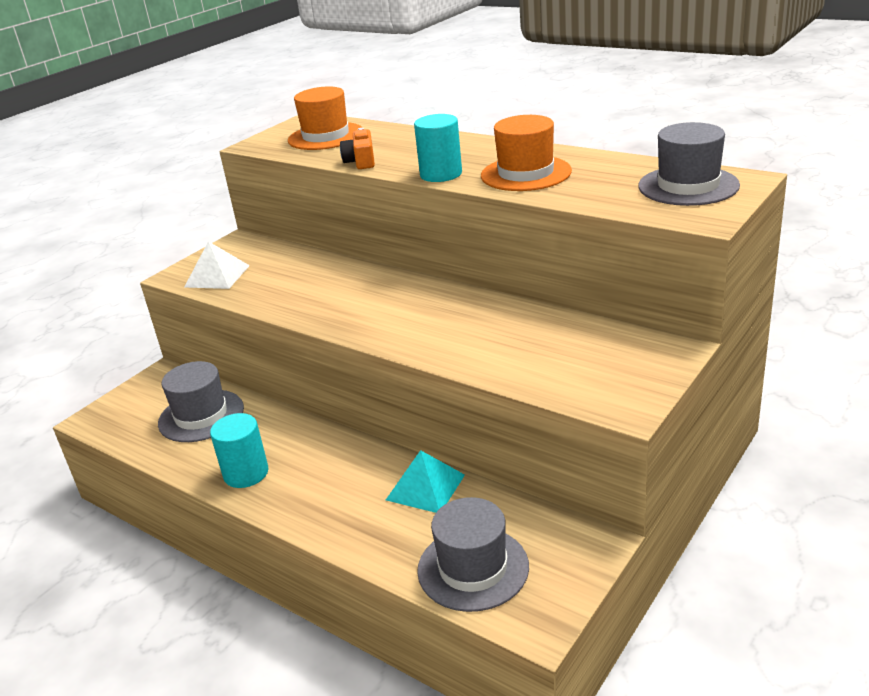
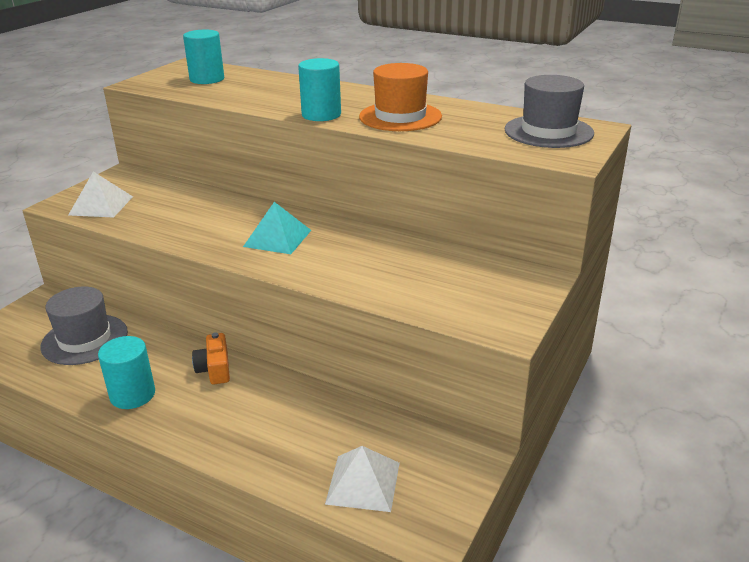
camera: 10 degrees left, 0 degrees up
orange hat [288,86,363,150] -> turquoise cylinder [183,30,224,84]
orange camera [340,128,375,169] -> orange camera moved to [192,332,230,385]
turquoise pyramid [386,450,465,513] -> turquoise pyramid moved to [243,202,311,254]
grey hat [417,497,529,612] -> white pyramid [325,446,400,512]

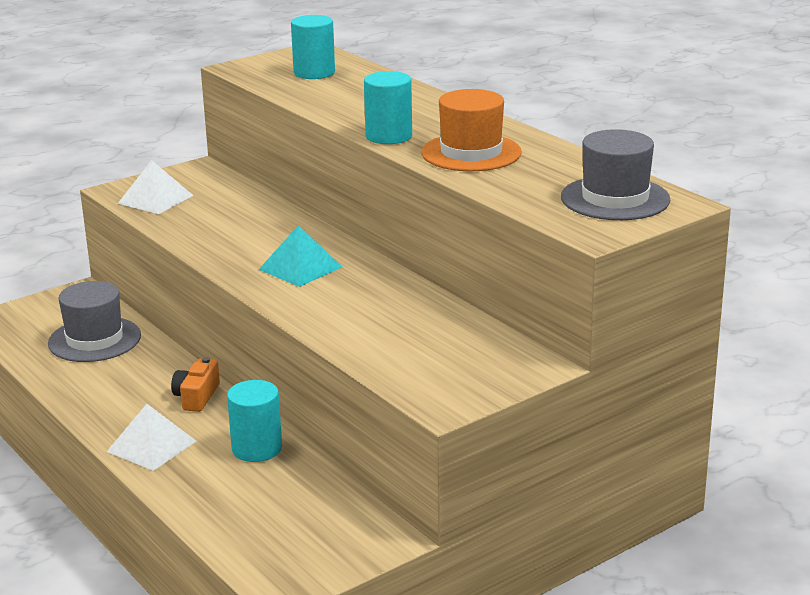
camera: 25 degrees right, 5 degrees down
turquoise cylinder [98,336,155,409] -> turquoise cylinder moved to [227,380,282,462]
white pyramid [325,446,400,512] -> white pyramid moved to [107,404,196,471]

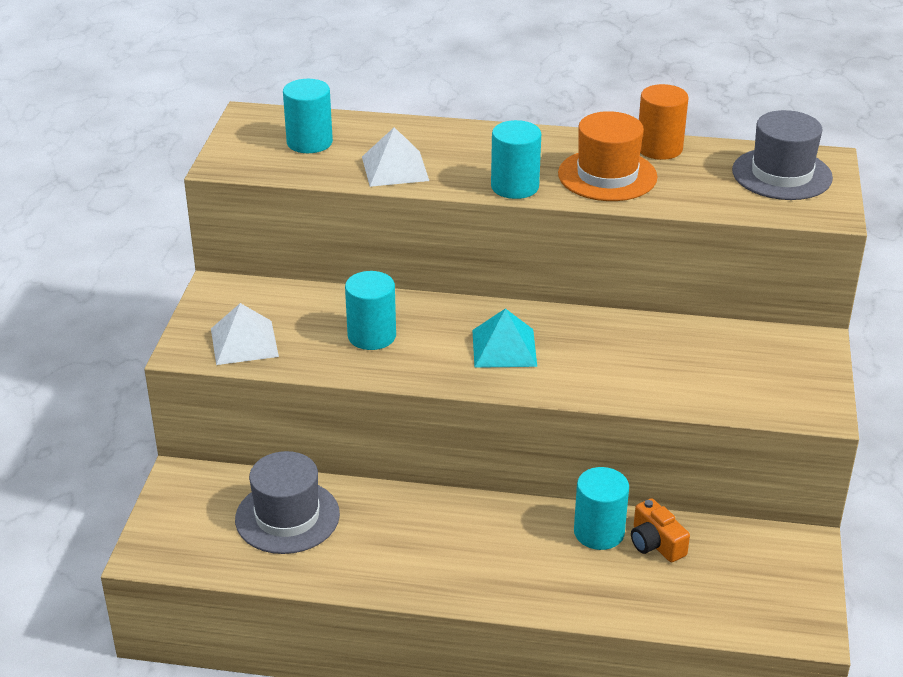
camera: 45 degrees left, 10 degrees up
white pyramid [107,404,196,471] -> white pyramid moved to [362,127,429,187]
orange camera [171,357,220,412] -> orange camera moved to [631,498,690,562]
none -> turquoise cylinder [345,271,396,350]
none -> orange cylinder [639,84,689,160]

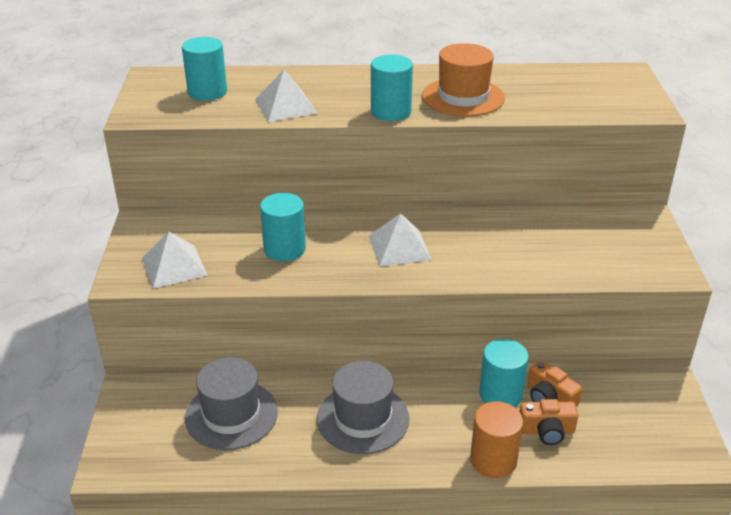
camera: 10 degrees left, 0 degrees up
turquoise pyramid [472,308,537,368] -> white pyramid [369,213,432,267]
orange cylinder [639,84,689,160] -> orange cylinder moved to [470,401,523,478]
grey hat [732,110,833,200] -> grey hat moved to [317,361,409,454]
none -> orange camera [519,399,578,445]

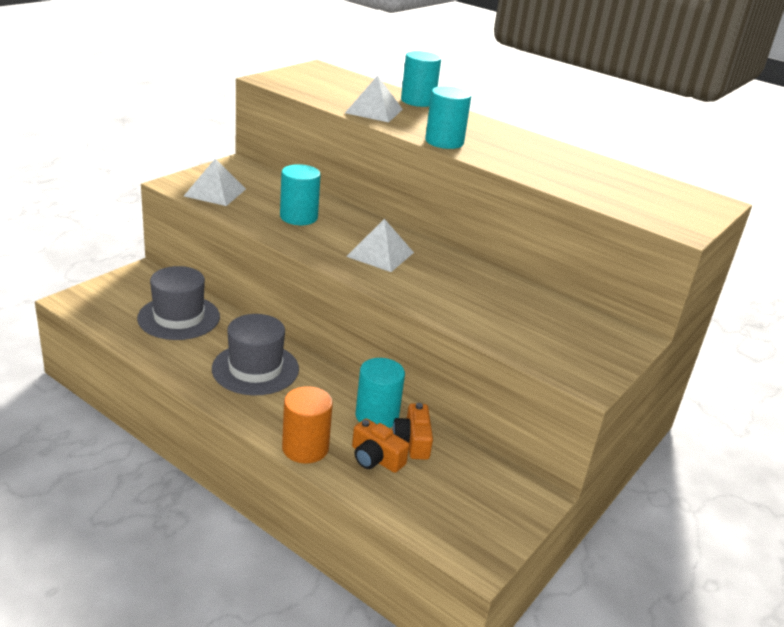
camera: 35 degrees right, 5 degrees down
turquoise cylinder [182,37,227,101] -> turquoise cylinder moved to [401,51,441,107]
orange hat [422,43,505,117] -> none

